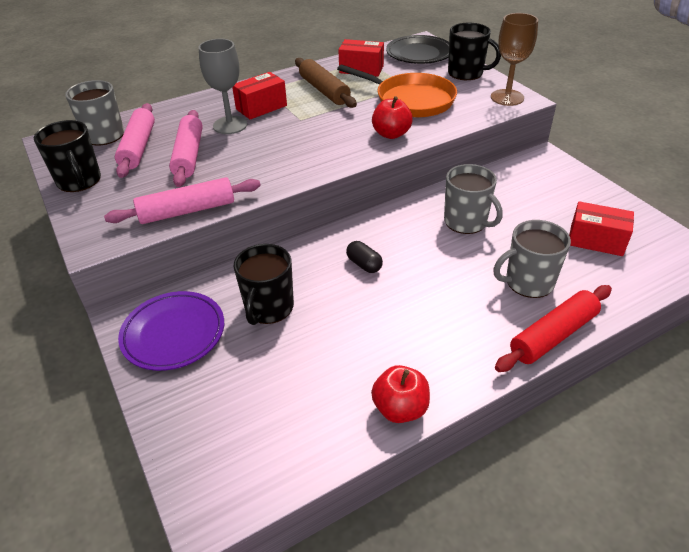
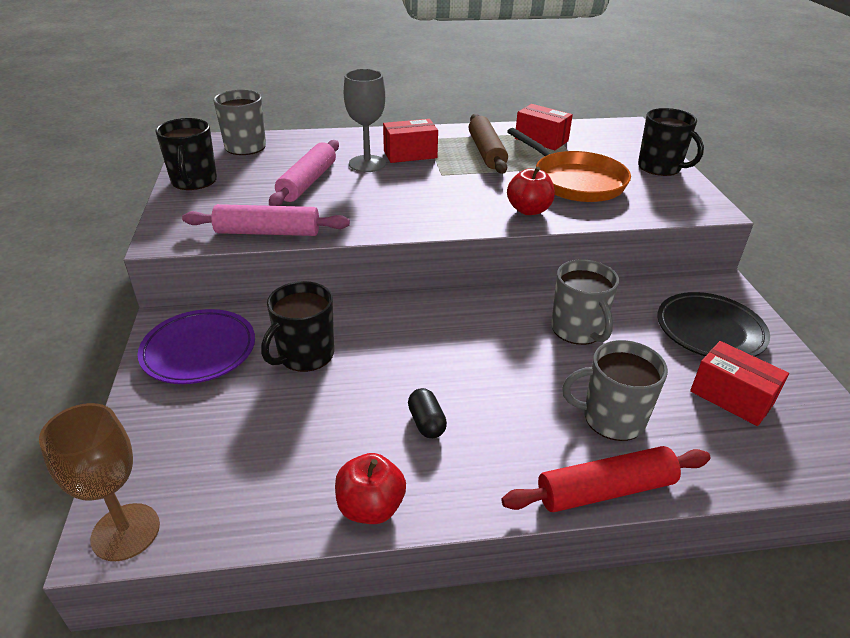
camera: 20 degrees right, 5 degrees down
pink rolling pin [115,103,155,178] -> none
black capsule [346,241,383,273] -> black capsule moved to [408,388,447,438]
black plate [386,35,449,64] -> black plate moved to [657,292,770,357]
brown goblet [491,13,538,106] -> brown goblet moved to [39,403,160,561]

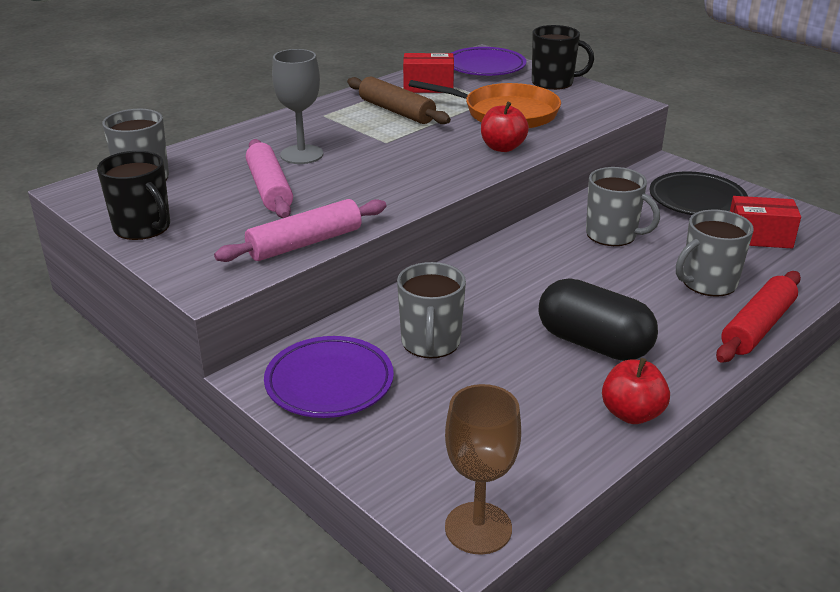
camera: 35 degrees left, 5 degrees down
black mug [261,281,334,372] -> grey mug [397,262,466,358]
red box [383,119,438,163] -> none
black capsule [408,388,447,438] -> black capsule [539,279,658,361], size x2.17
none -> purple plate [451,47,527,76]

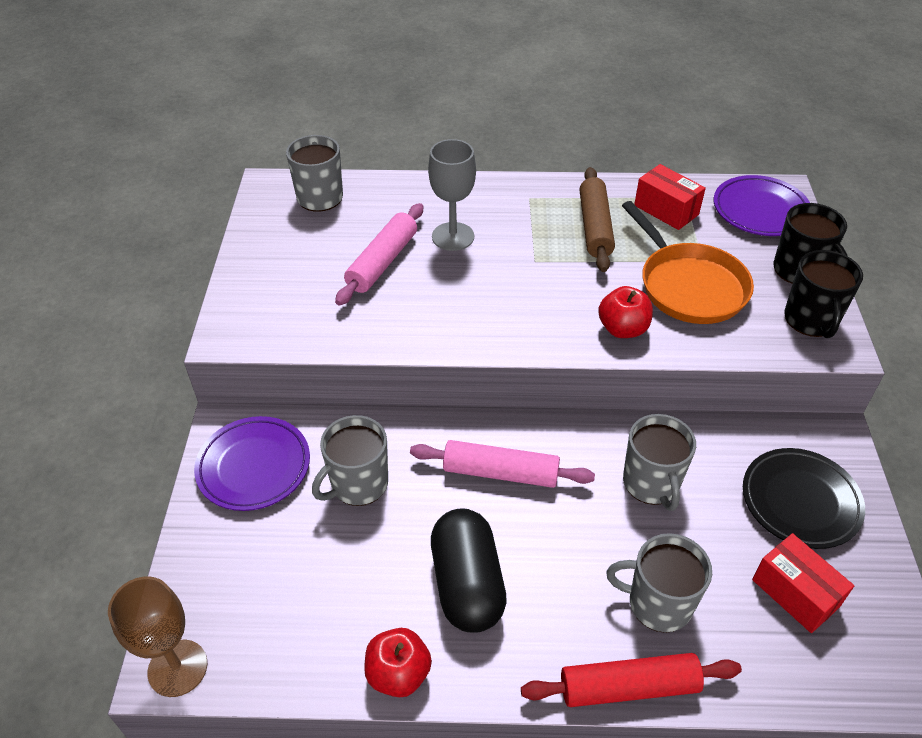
camera: 45 degrees right, 15 degrees up
black mug [97,151,170,240] -> black mug moved to [784,250,863,338]
pink rolling pin [214,199,386,262] -> pink rolling pin moved to [410,440,595,488]

